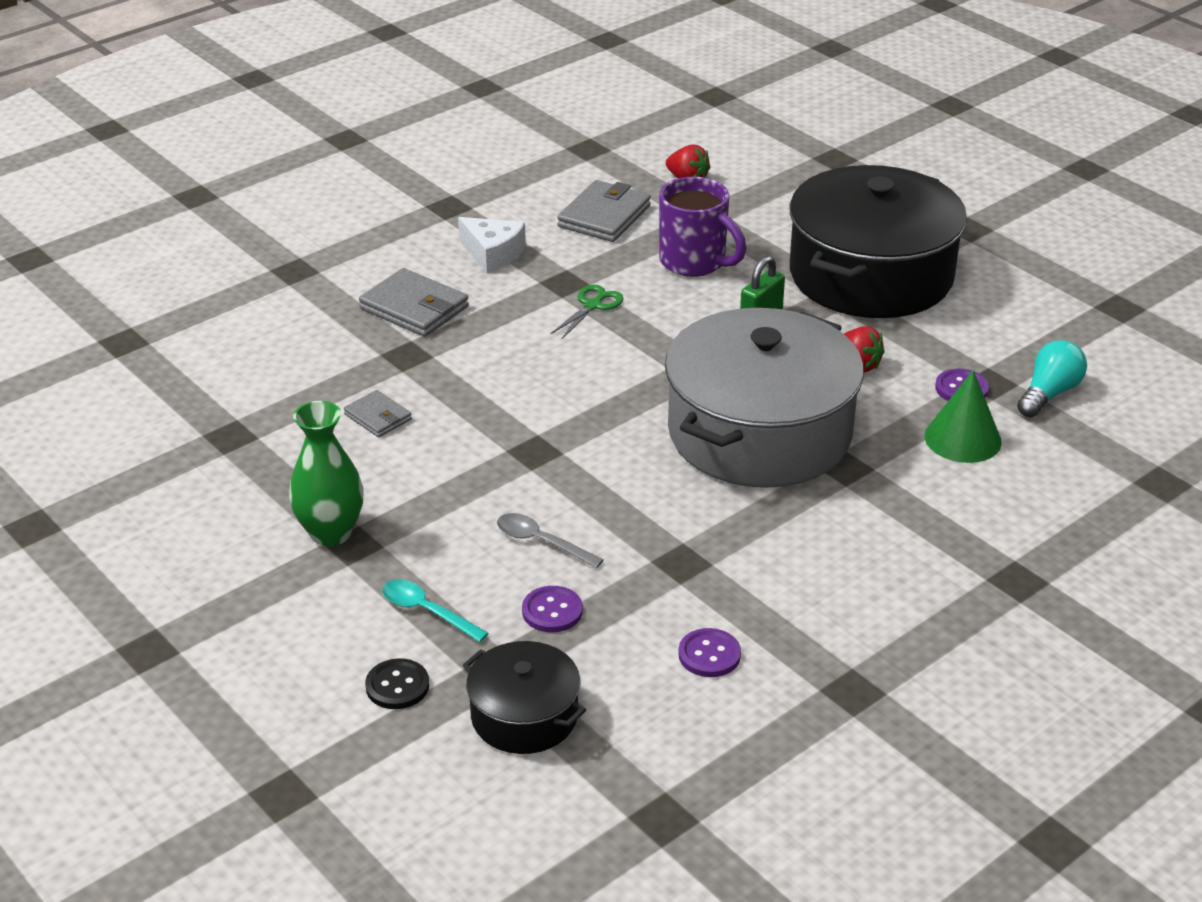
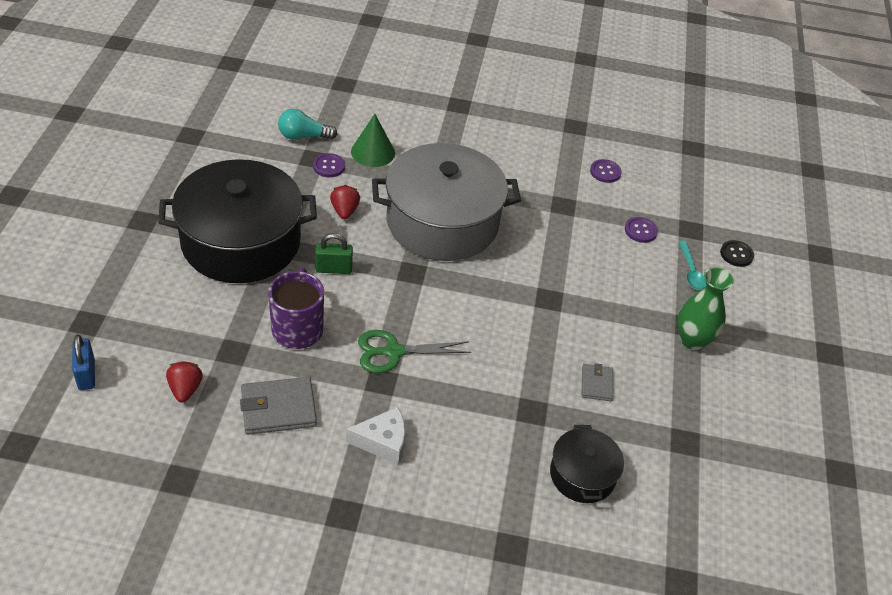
camera: 135 degrees left, 10 degrees up
grey wallet [359,268,469,337] -> none
white cheese [458,217,526,273] -> white cheese turned 90 degrees clockwise [346,407,405,464]
black pot [463,641,586,754] -> black pot moved to [550,425,624,503]
grey spoon [497,513,604,568] -> none
green scissors [550,285,623,339] -> green scissors [358,330,471,373], size x1.51
none -> blue padlock [72,334,95,390]

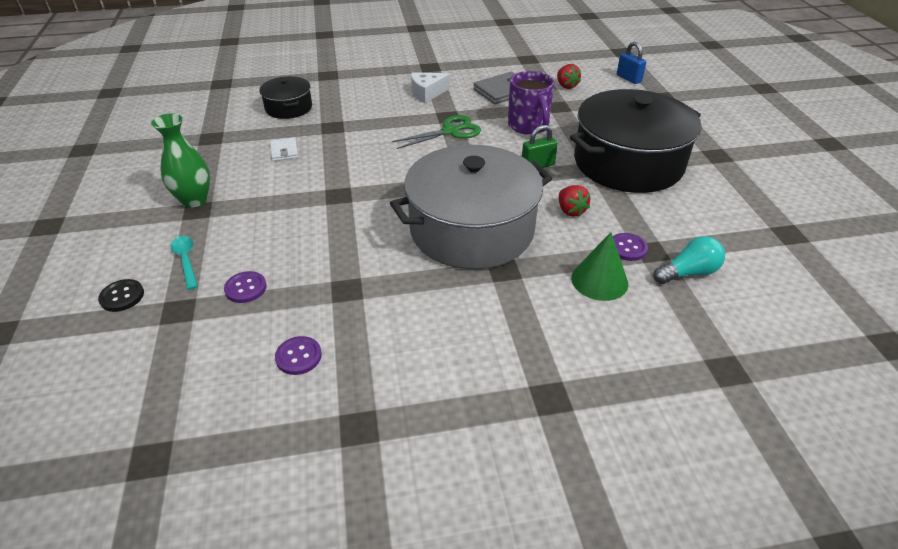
camera: 165 degrees right, 5 degrees down
grey wallet [582,363,613,401] -> white wallet [270,137,298,161]

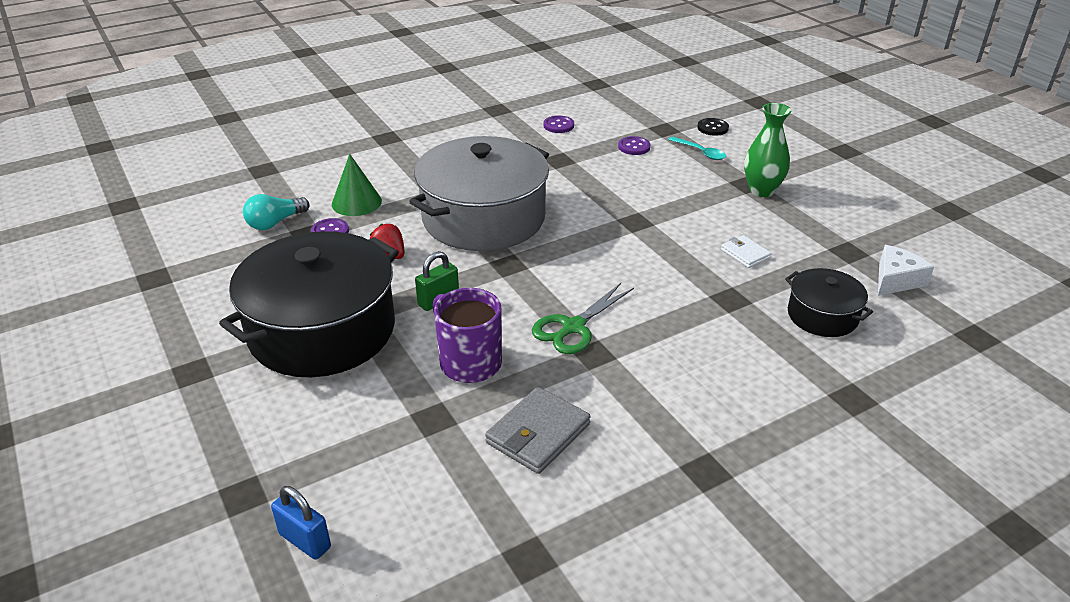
camera: 160 degrees right, 5 degrees down
white cheese [411,72,450,103] -> white cheese moved to [878,245,934,296]
red strawberry [557,64,581,89] -> none

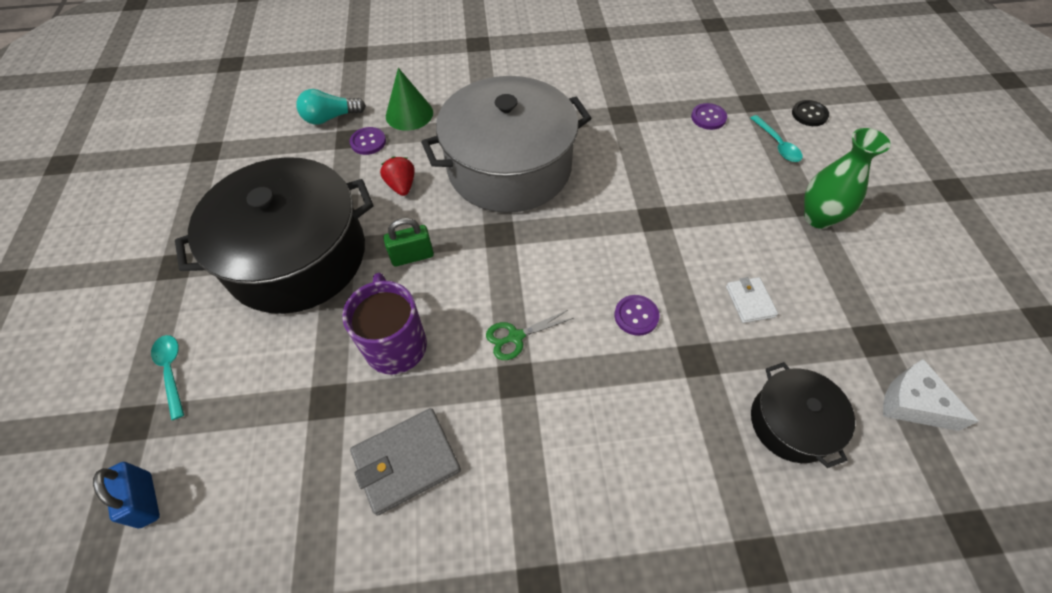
camera: 25 degrees right, 20 degrees up
green scissors [532,283,634,354] -> green scissors [486,310,573,360], size x0.66
purple button [543,116,574,133] -> purple button moved to [615,295,659,336]
white cheese [878,245,934,296] -> white cheese turned 120 degrees counterclockwise [883,359,979,431]
none -> turquoise spoon [151,335,184,420]

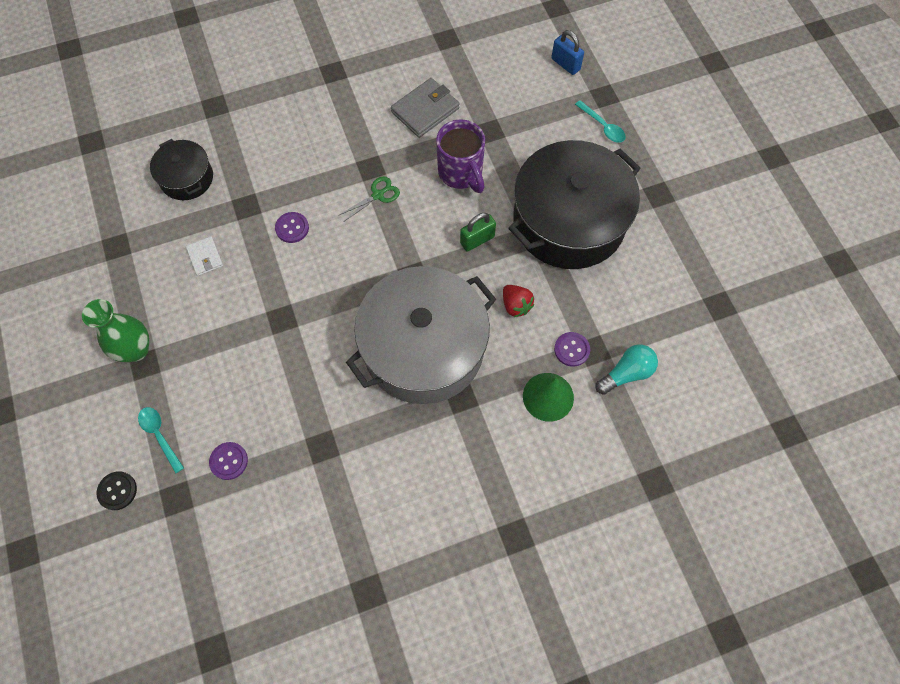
camera: 165 degrees right, 10 degrees up
white cheese [883,359,979,431] -> none

